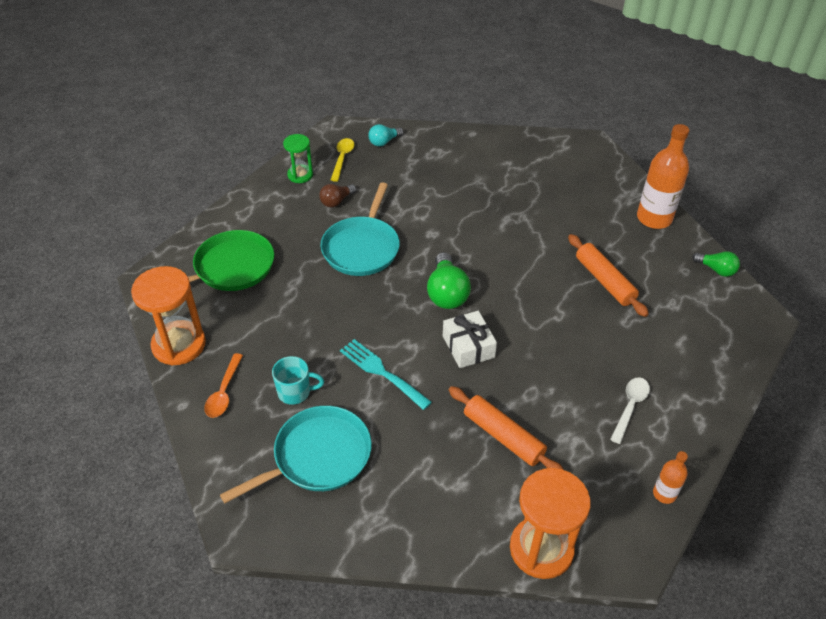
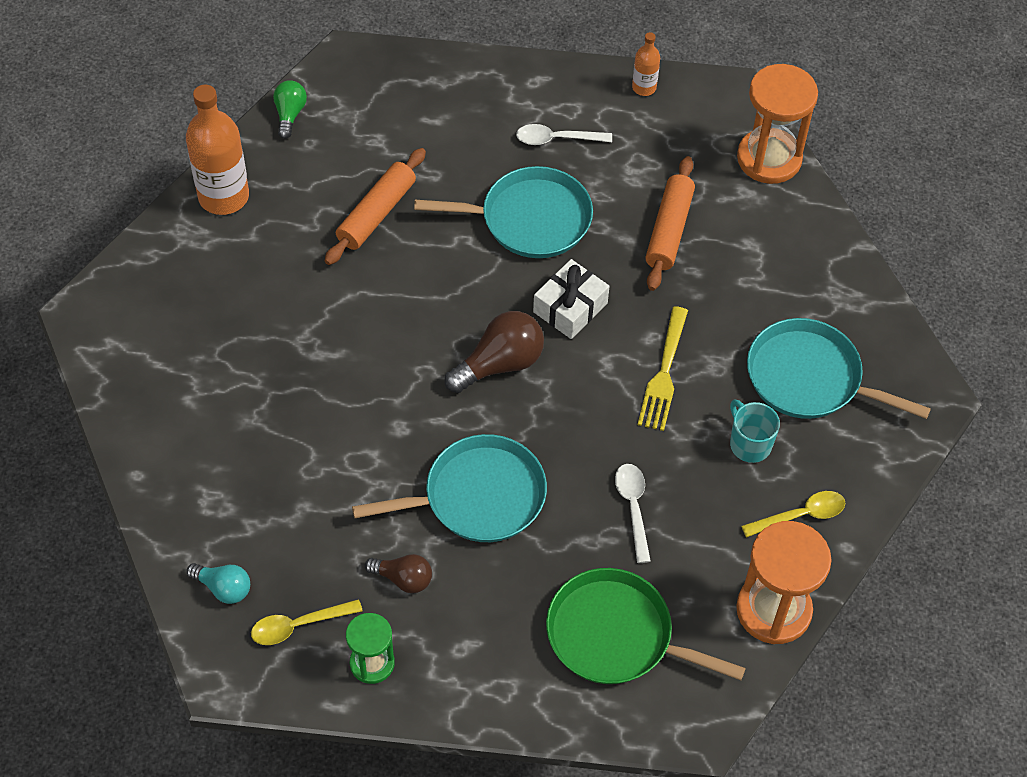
camera: 120 degrees left, 10 degrees up
orange spoon [204,353,243,418] -> yellow spoon [741,491,845,538]
turquoise fork [340,339,432,410] -> yellow fork [638,306,688,431]
green light bulb [427,252,471,309] -> brown light bulb [444,311,544,393]
none -> turquoise pan [414,166,593,258]
none -> white spoon [615,464,651,563]

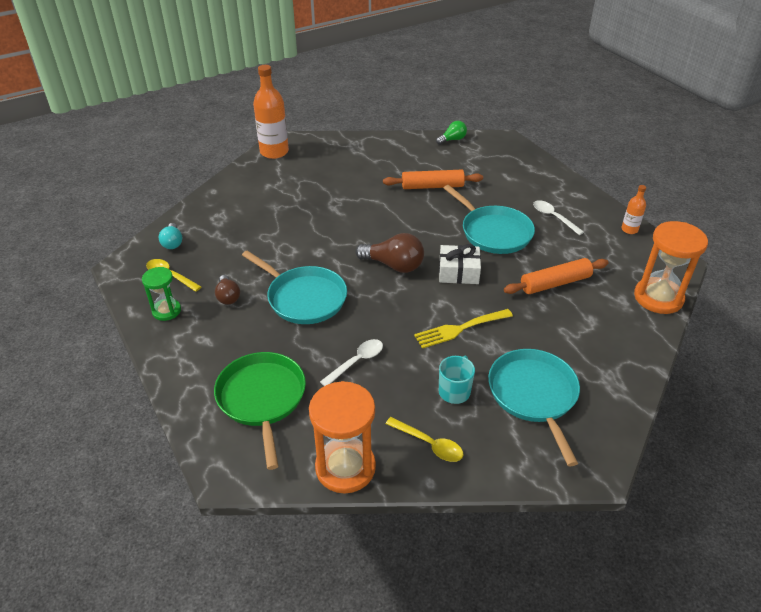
camera: 55 degrees right, 15 degrees down
orange bottle [186,85,249,215] -> orange bottle moved to [253,65,289,159]

